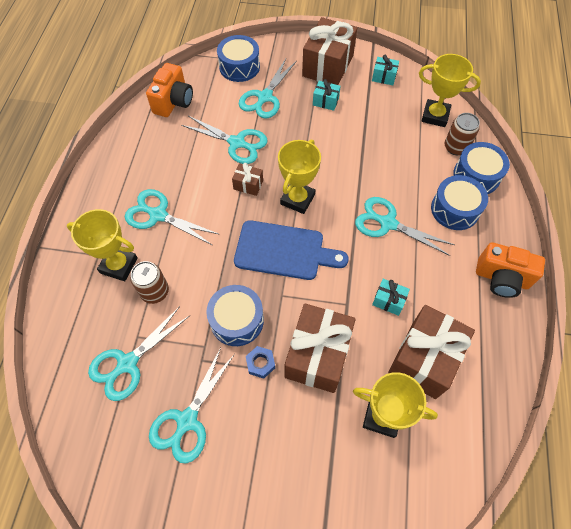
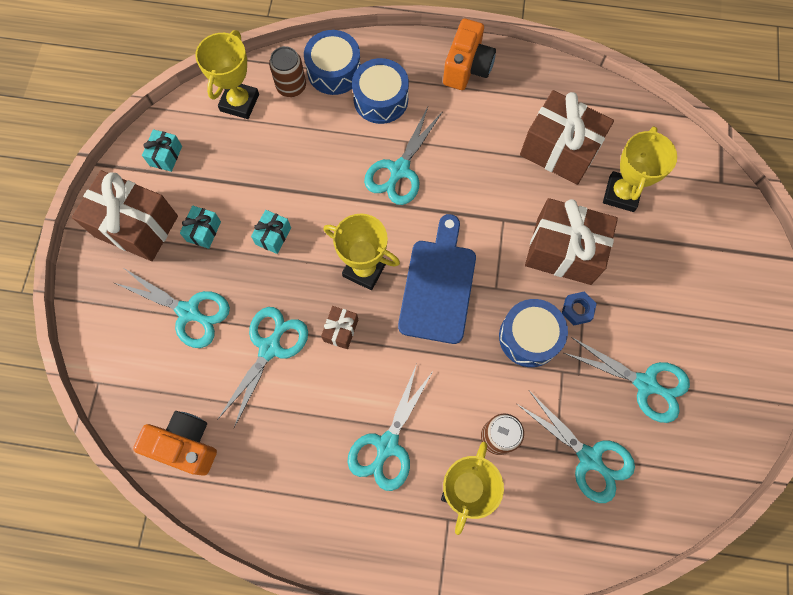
camera: 90 degrees left, 10 degrees up
blue drum [217,35,260,82] -> none
turquoise gift [372,279,410,316] -> turquoise gift moved to [251,210,291,254]

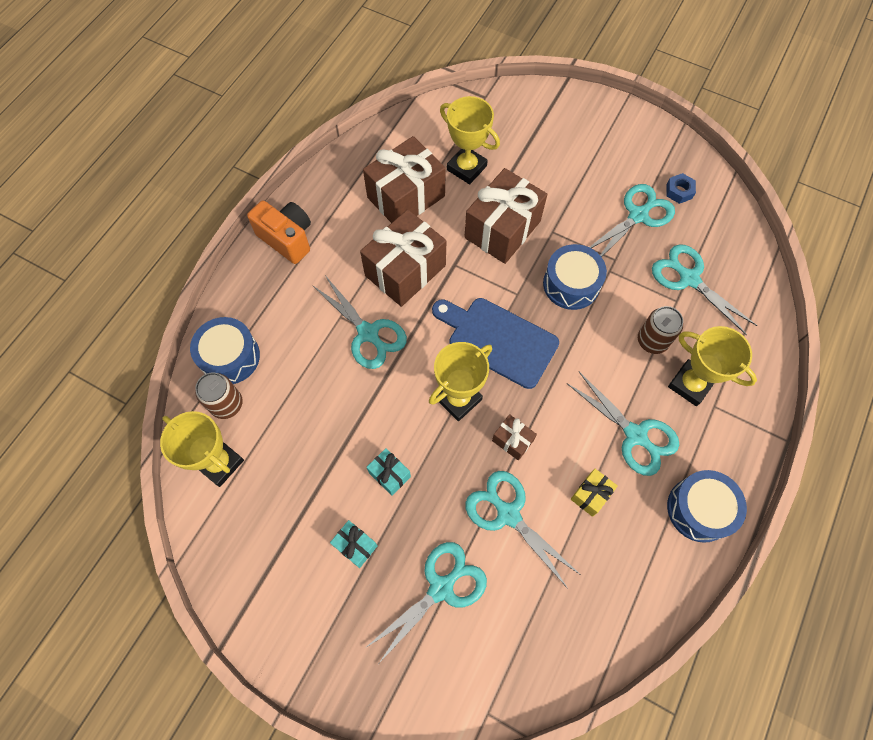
camera: 70 degrees left, 5 degrees down
brown gift [72,170,178,261] -> brown gift moved to [360,209,446,307]
orange camera [133,411,217,476] -> none
turquoise gift [142,129,182,172] -> none
blue drum [352,58,409,124] -> blue drum moved to [667,470,747,543]
turquoise scissors [517,391,635,503] -> turquoise scissors turned 105 degrees counterclockwise [652,244,757,336]
blue nut [562,292,597,325] -> blue nut moved to [666,173,696,204]
none -> yellow gift [571,469,618,517]

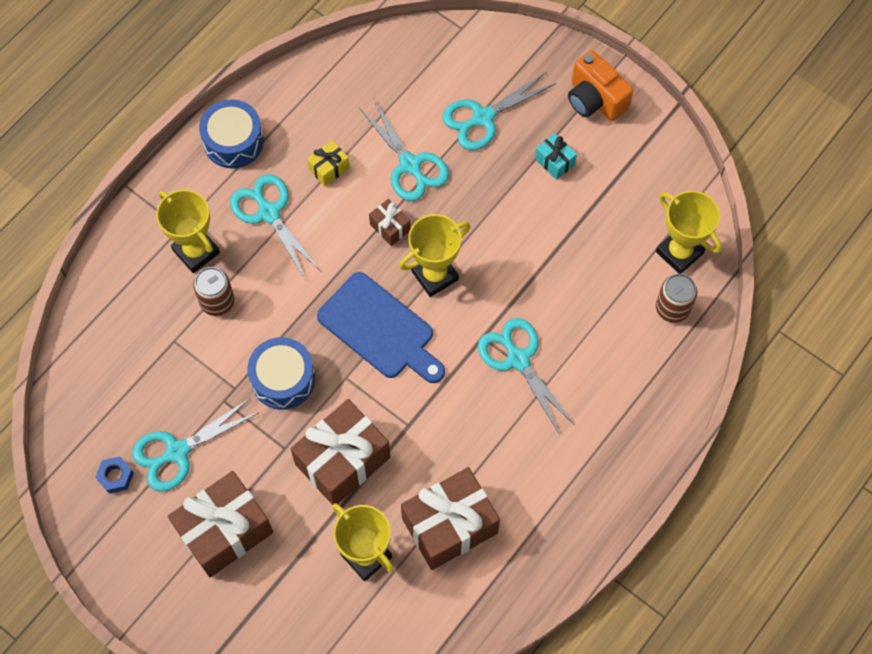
camera: 170 degrees left, 0 degrees up
blue drum [190,317,260,384] -> none
orange camera [247,201,311,264] -> orange camera moved to [568,50,633,121]
brown gift [360,209,446,307] -> brown gift moved to [168,471,273,577]
turquoise gift [366,448,411,496] -> none
turquoise scissors [652,244,757,336] -> none

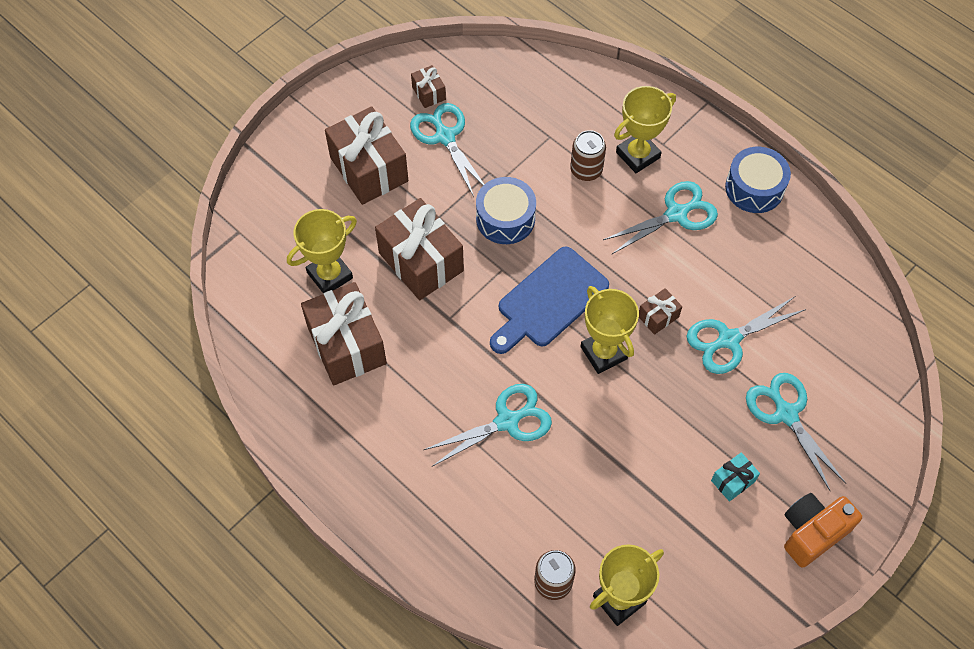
camera: 95 degrees right, 5 degrees down
blue nut [95,457,134,493] -> brown gift [411,65,446,108]
yellow gift [307,140,350,186] -> none

